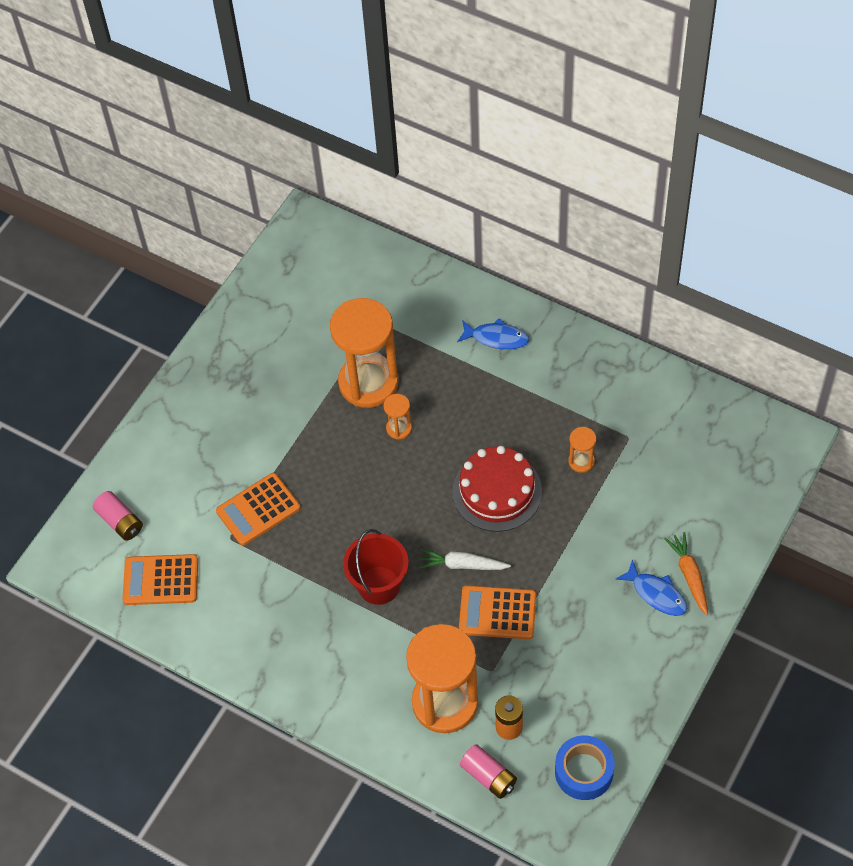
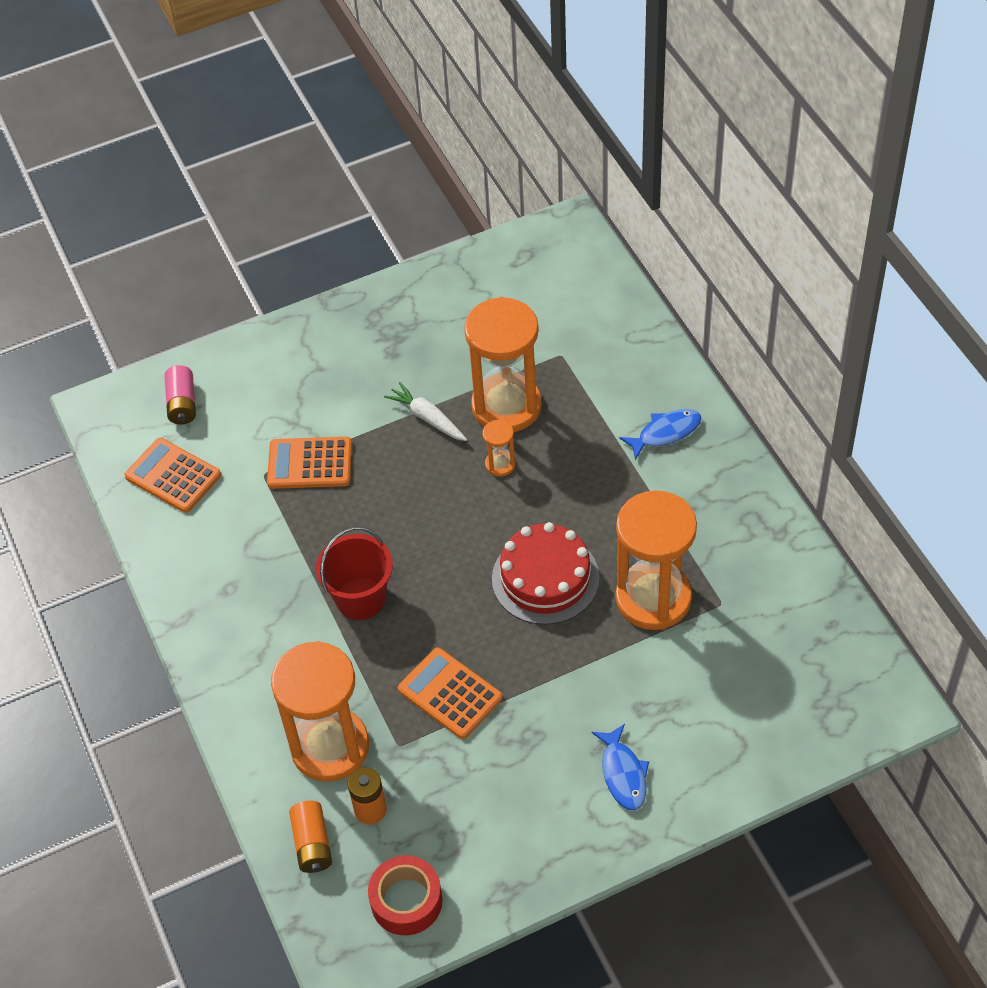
camera: 35 degrees right, 5 degrees down
white carrot [419,549,511,570] -> white carrot moved to [384,382,467,441]
blue fish [457,318,529,350] -> blue fish turned 75 degrees counterclockwise [619,409,702,460]
pink battery [460,744,517,799] -> orange battery [289,801,332,873]
blue tape [555,735,615,800] -> red tape [368,855,443,935]
orange hourglass [568,427,596,473] -> orange hourglass [616,490,697,630], size x2.35
orange carrot [664,532,708,615] -> none

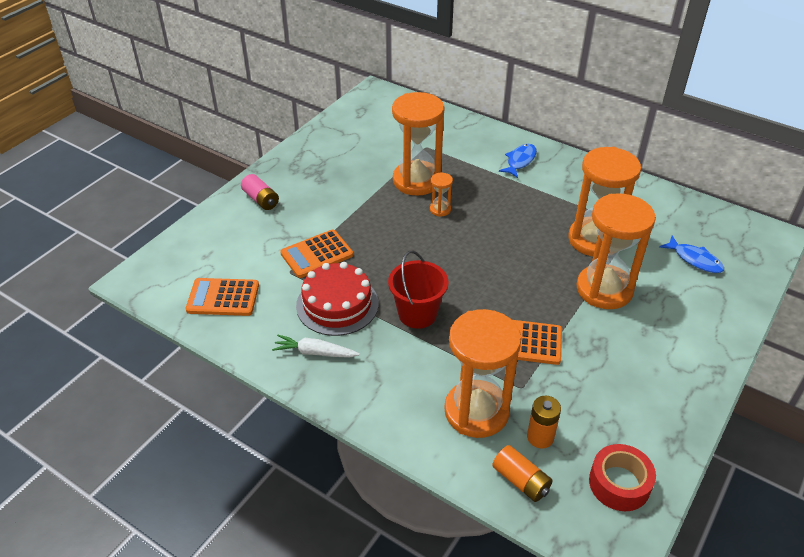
camera: 35 degrees left, 10 degrees down
pink battery [164,365,196,424] -> pink battery moved to [241,174,279,210]
white carrot [384,382,467,441] -> white carrot moved to [272,335,360,358]
red cake [492,522,600,625] -> red cake moved to [296,262,379,336]
blue fish [592,724,649,810] -> blue fish moved to [659,236,724,273]
none -> orange hourglass [576,193,656,309]

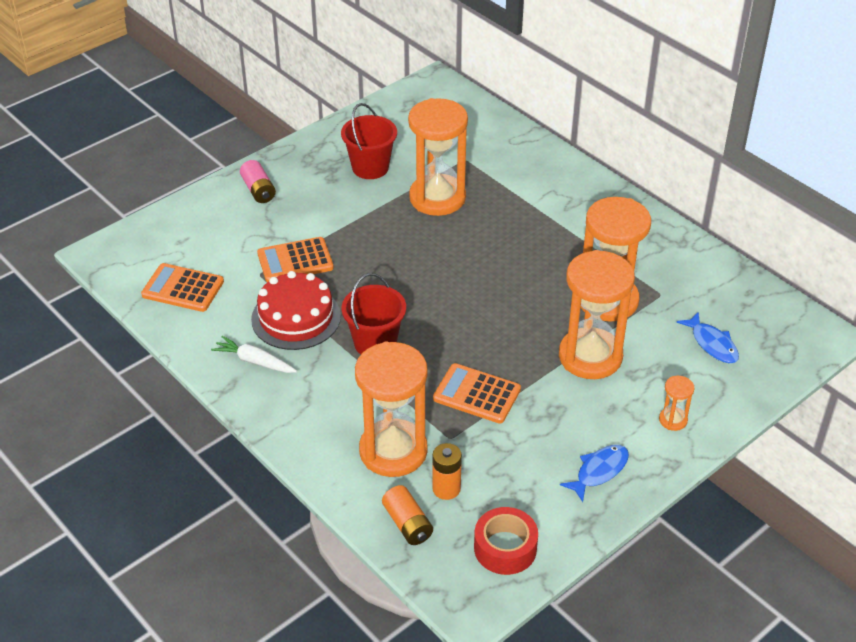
camera: 15 degrees right, 0 degrees up
orange hourglass [430,173,453,217] -> orange hourglass moved to [659,376,695,431]
blue fish [499,144,537,178] -> blue fish moved to [560,445,629,502]
none -> red bucket [341,103,397,179]

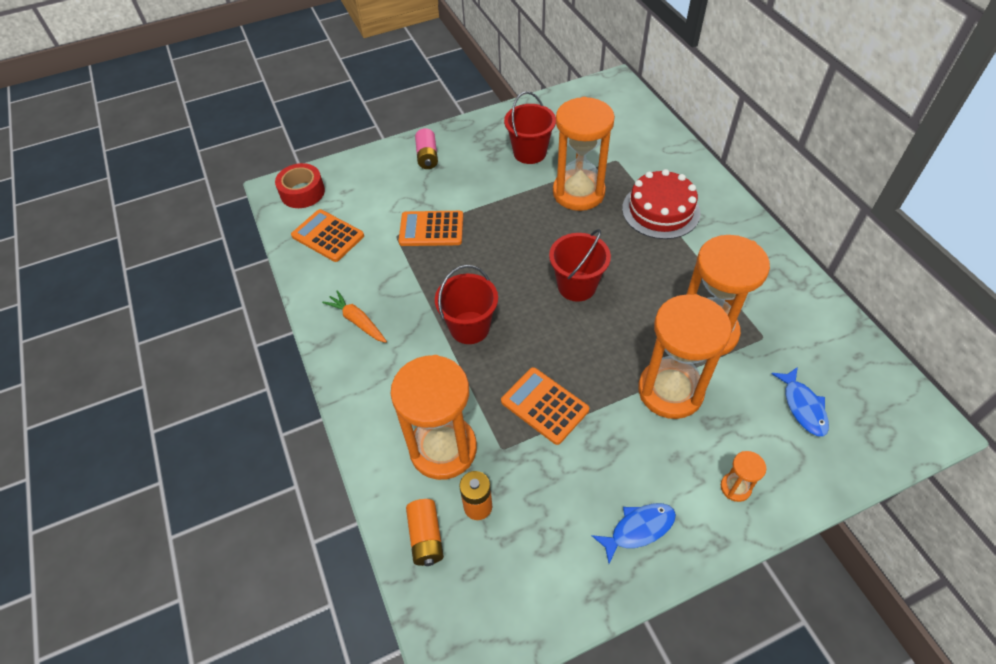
camera: 20 degrees right, 10 degrees up
white carrot [211,336,297,373] -> orange carrot [322,290,387,343]
red cake [251,271,341,350] -> red cake moved to [622,169,700,239]
red tape [474,507,538,575] -> red tape moved to [275,163,325,208]
none -> red bucket [549,229,611,302]

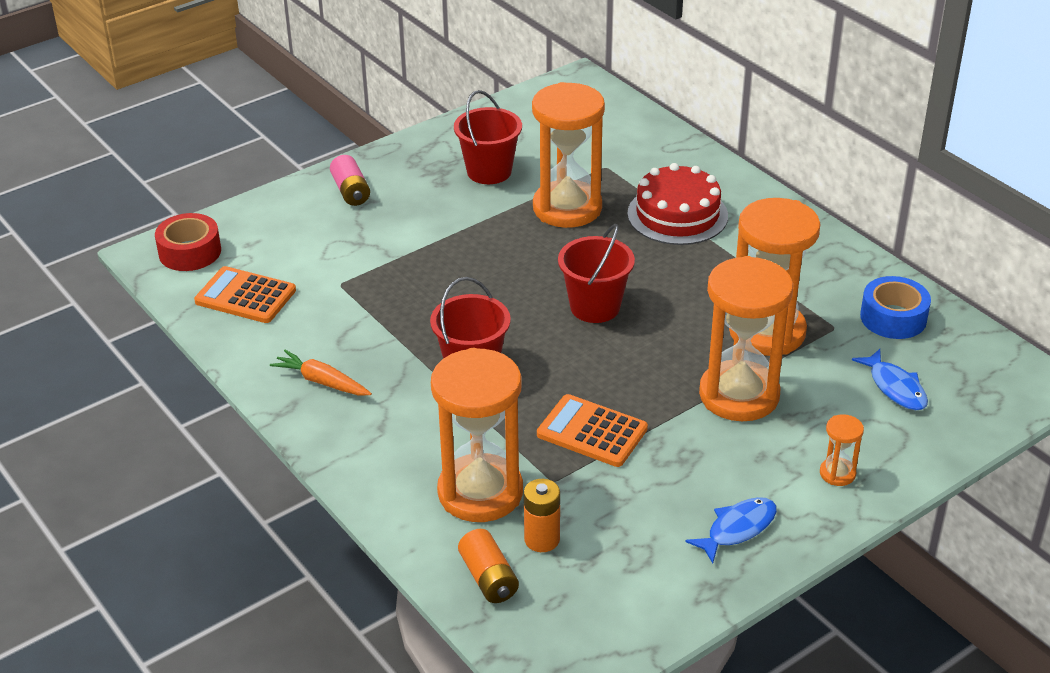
camera: 15 degrees left, 15 degrees down
orange calculator [398,211,463,246] -> none
none -> blue tape [860,276,931,339]

